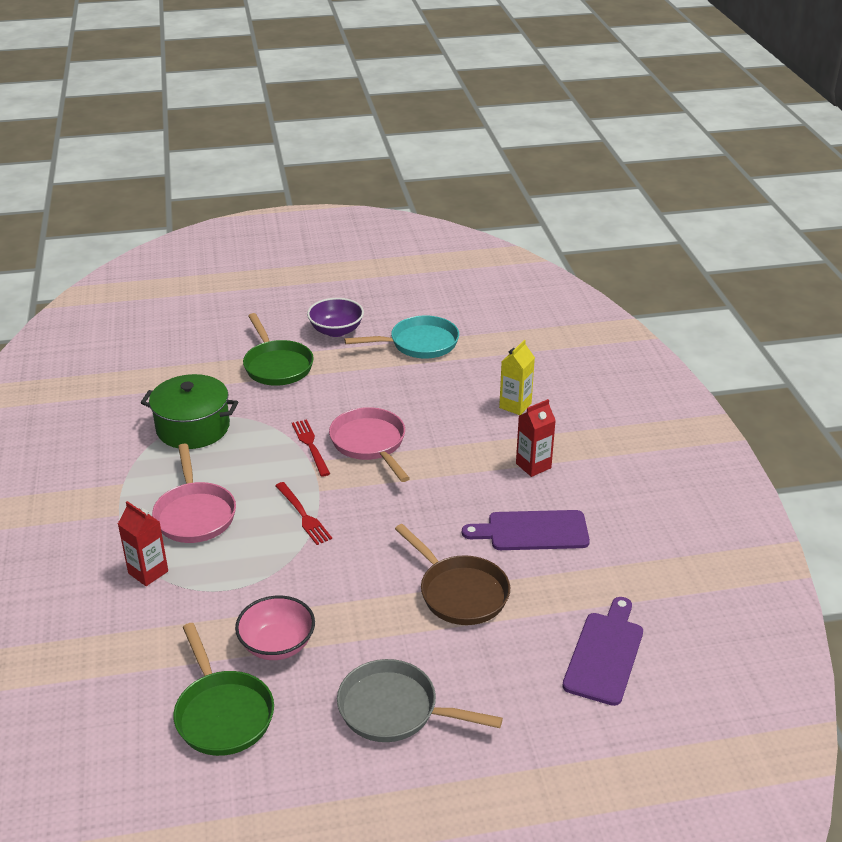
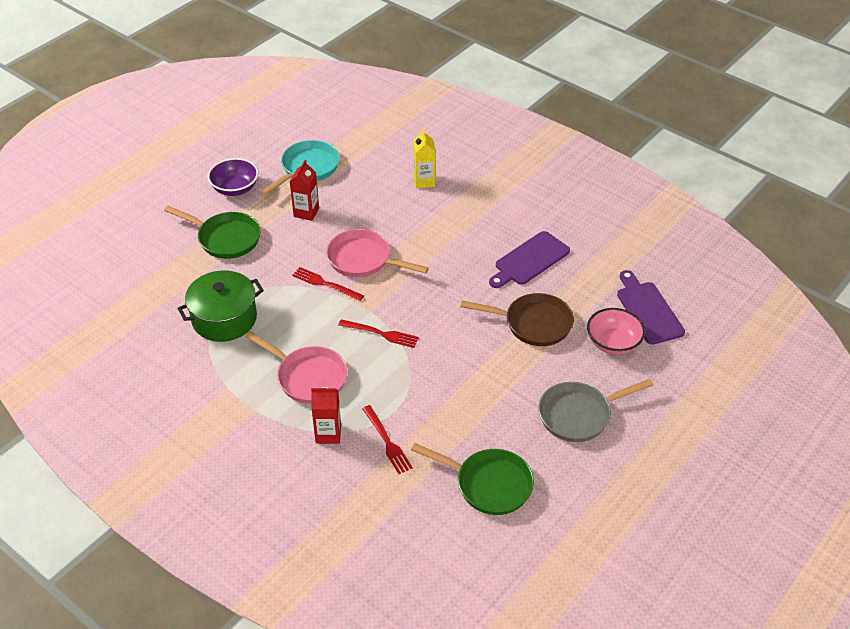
camera: 40 degrees left, 10 degrees up
pink bowl [235,595,315,660] -> pink bowl moved to [587,308,645,355]
red carton [516,399,556,477] -> red carton moved to [289,160,319,221]
none -> red fork [362,405,413,474]

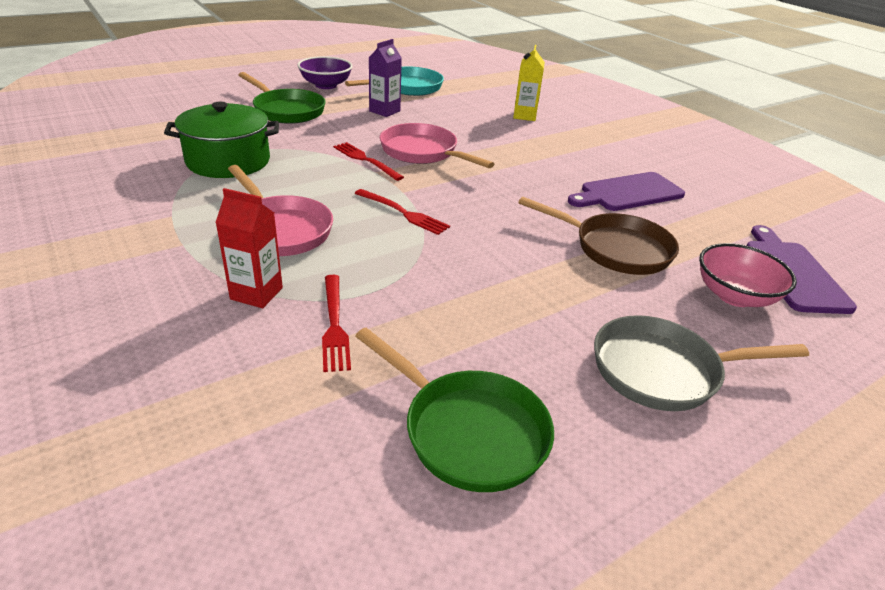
camera: 15 degrees right, 10 degrees down
red carton [289,160,319,221] -> purple carton [369,39,402,117]

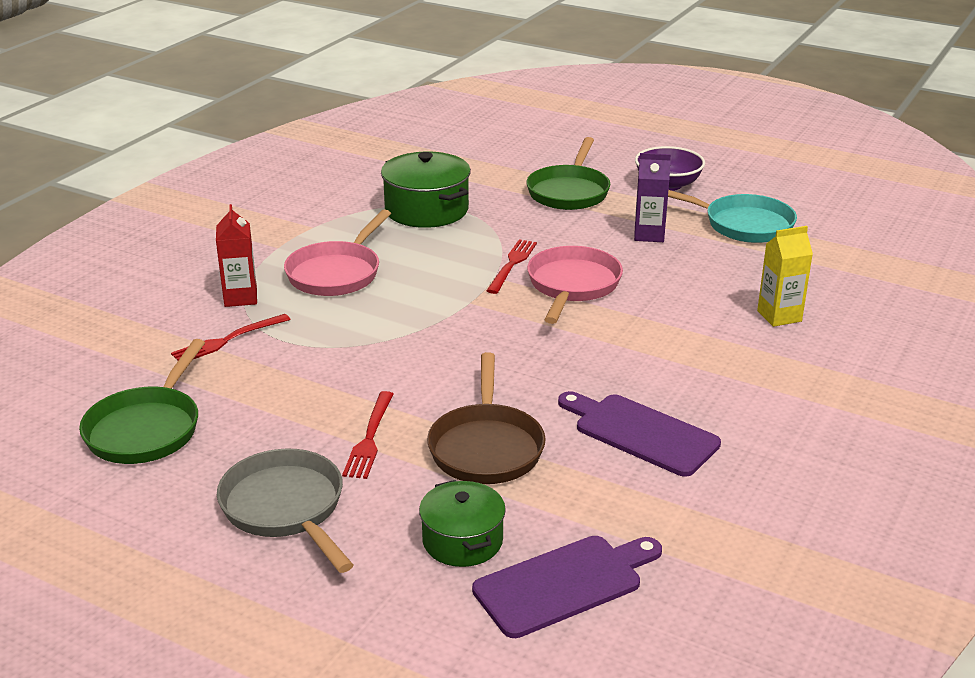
camera: 65 degrees right, 5 degrees down
red fork [354,189,450,235] -> red fork moved to [342,391,394,479]
pink bowl [699,243,797,307] -> green pot [419,480,506,567]

